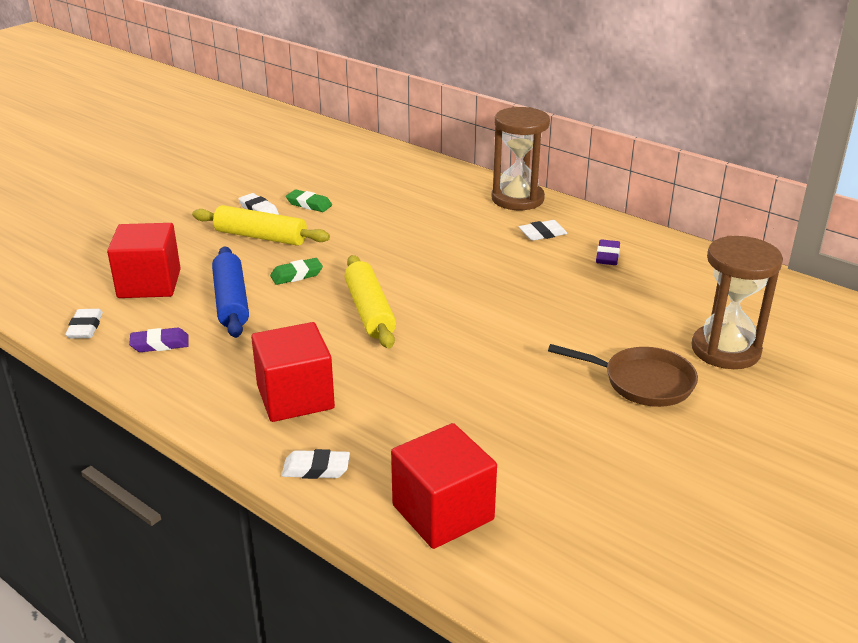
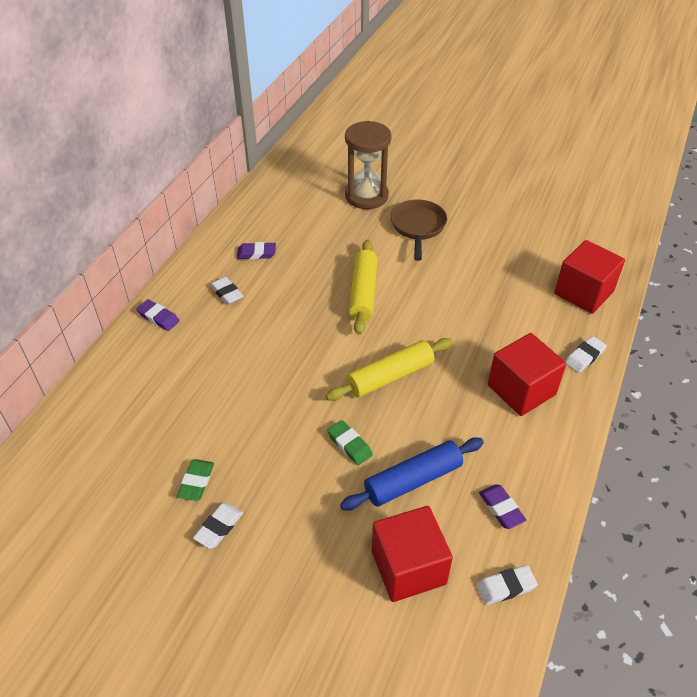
camera: 105 degrees left, 15 degrees up
yellow rolling pin [192,205,330,246] -> yellow rolling pin moved to [349,240,378,335]
white eraser [282,449,350,479] -> white eraser turned 60 degrees clockwise [565,336,607,373]
brown hourglass [492,107,550,210] -> purple eraser [136,299,180,331]

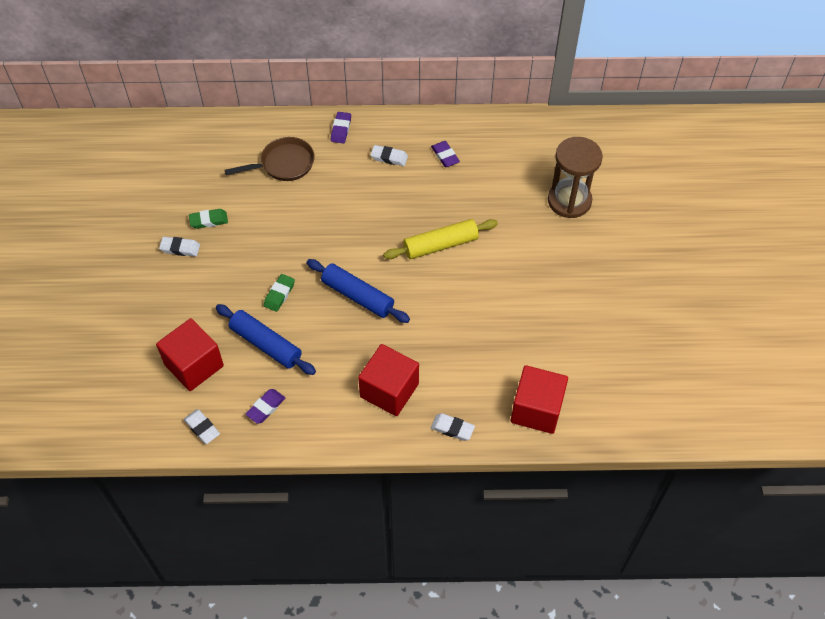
camera: 65 degrees right, 10 degrees up
white eraser [210,277,243,305] -> white eraser turned 75 degrees clockwise [371,145,408,166]
yellow rolling pin [326,338,452,401] -> blue rolling pin [307,259,410,323]
brown pan [391,199,447,261] -> brown pan moved to [225,137,315,181]

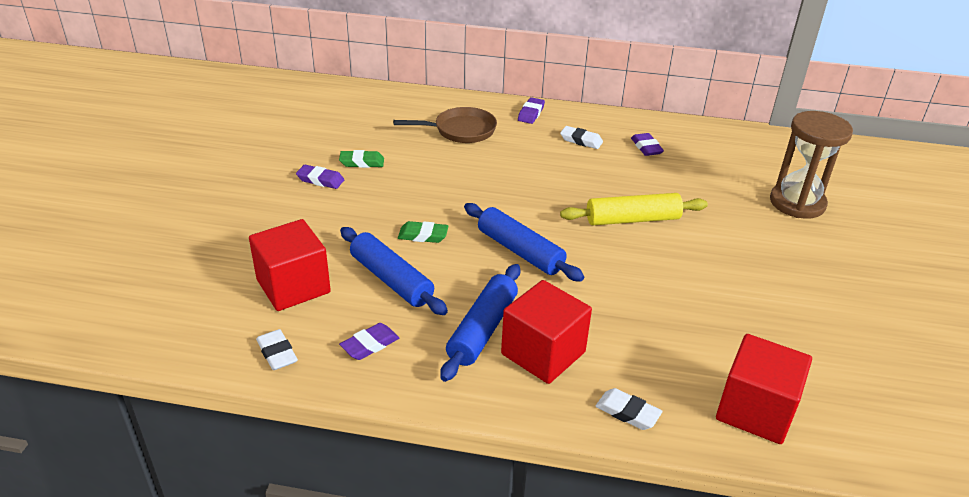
camera: 10 degrees right, 20 degrees down
white eraser [159,237,200,257] -> purple eraser [296,165,344,189]
green eraser [264,274,295,312] -> green eraser turned 60 degrees clockwise [398,221,448,243]
none -> blue rolling pin [440,264,520,382]

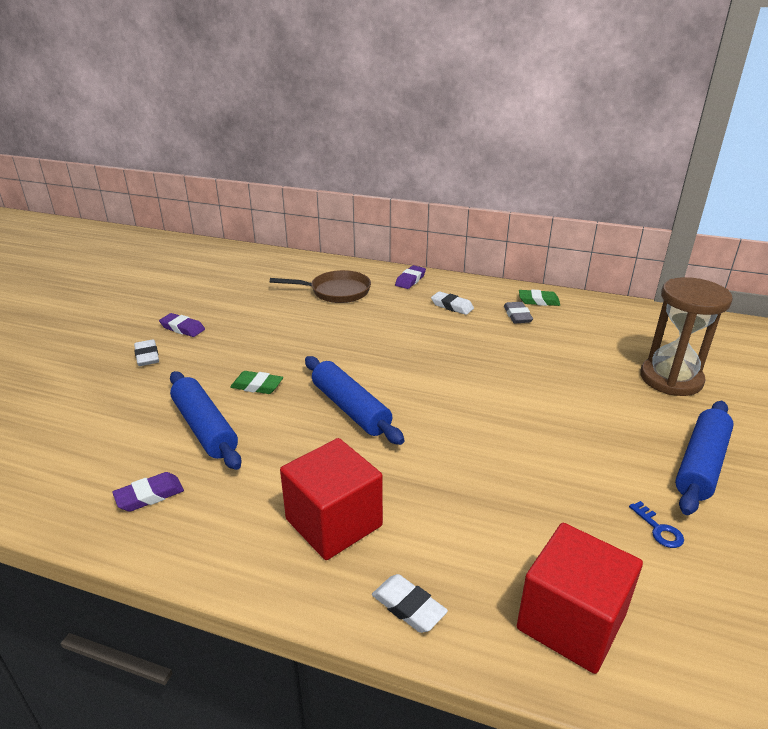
camera: 10 degrees right, 5 degrees down
red cube [249,219,331,311] -> none
white eraser [256,329,298,370] -> white eraser moved to [134,339,159,366]
green eraser [339,150,384,168] -> green eraser moved to [519,289,560,306]
blue rolling pin [440,264,520,382] -> blue rolling pin moved to [675,401,734,515]
yellow rolling pin [560,193,708,226] -> none
purple eraser [631,133,664,156] -> grey eraser [504,302,533,323]
none -> blue key [629,501,684,548]

